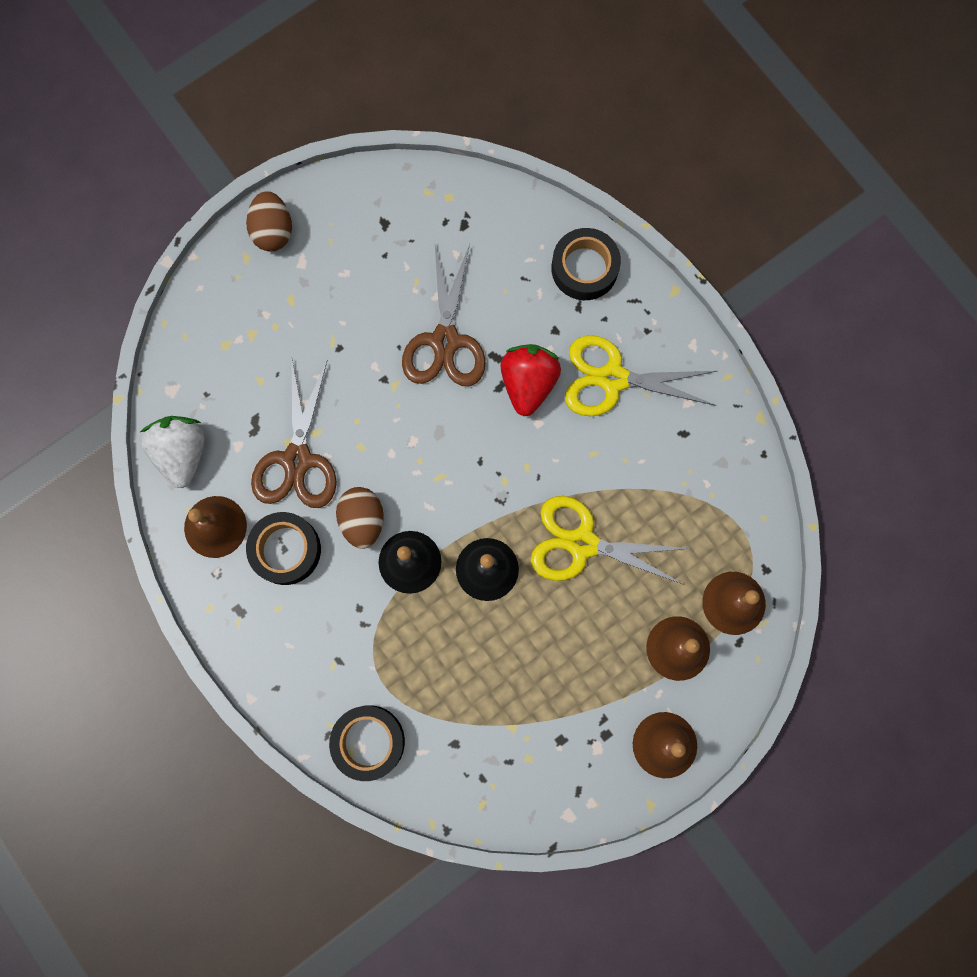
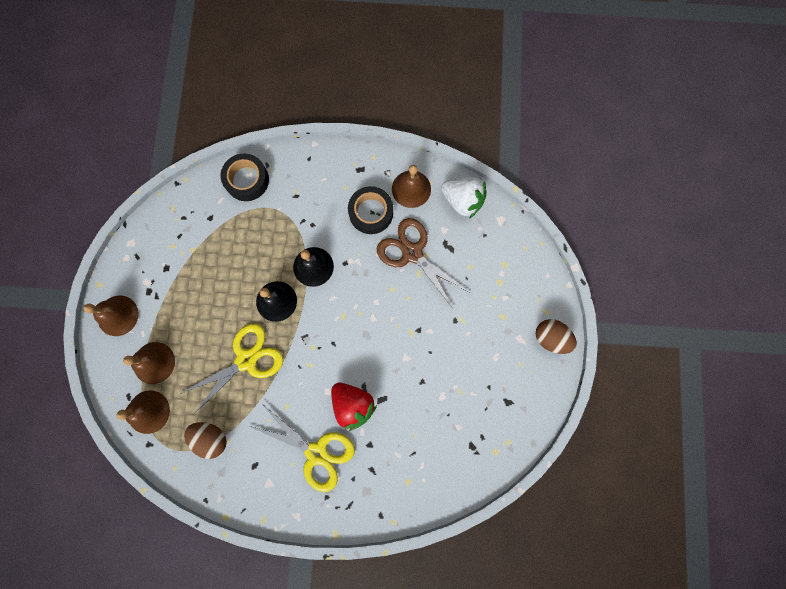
camera: 130 degrees right, 0 degrees up
brown egg [336,487,384,549] -> brown egg moved to [184,422,227,459]
brown scissors [402,244,486,386] -> none
black tape [551,228,621,300] -> none
yellow scissors [565,335,717,416] -> yellow scissors turned 75 degrees clockwise [249,404,355,492]

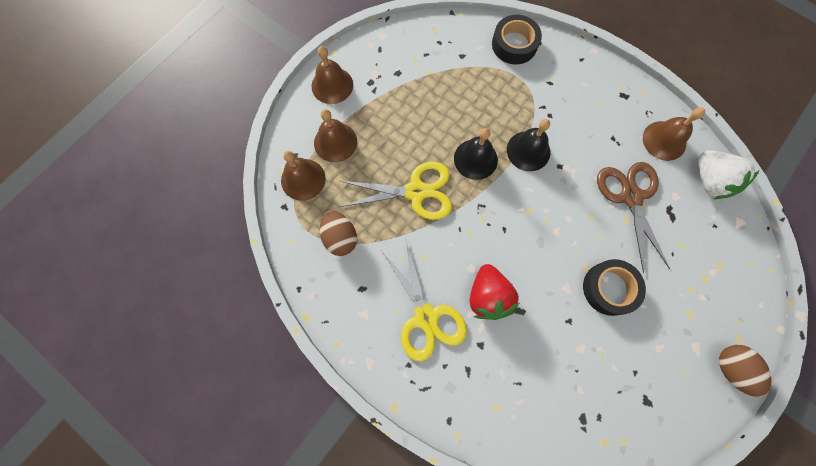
camera: 35 degrees right, 5 degrees down
black tape [348,186,393,234] -> black tape moved to [583,259,646,316]

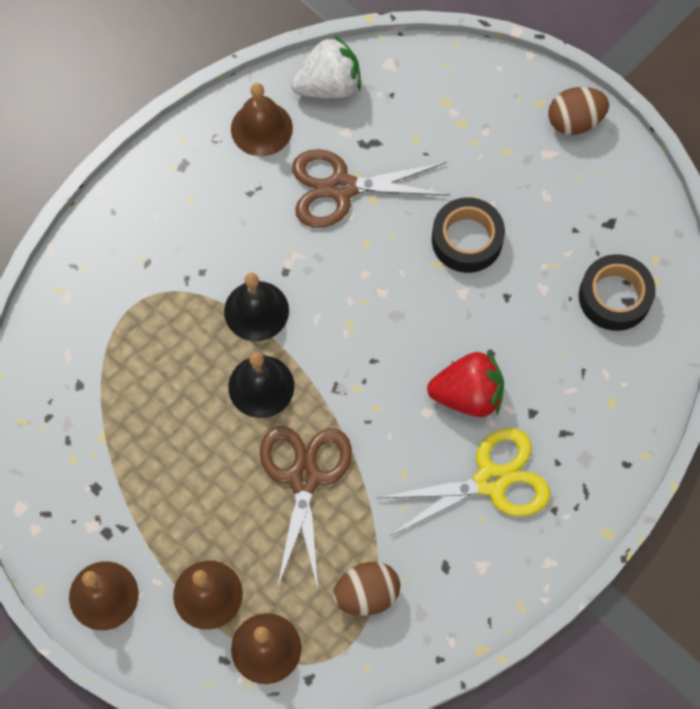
camera: 85 degrees left, 5 degrees down
yellow scissors [340,162,452,220] -> brown scissors [260,426,352,589]
black tape [492,15,542,64] -> black tape moved to [579,254,656,331]

